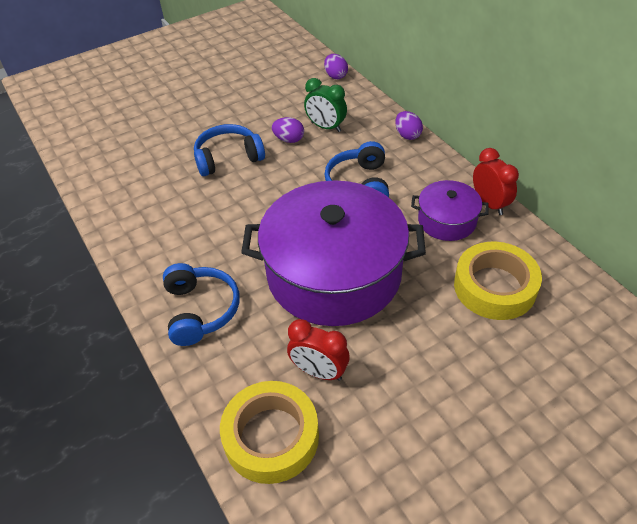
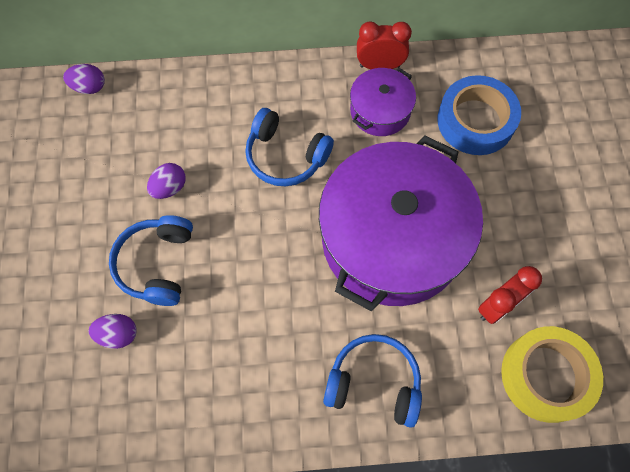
camera: 65 degrees left, 20 degrees up
green clock [304,78,347,132] -> none
purple egg [395,111,423,140] -> purple egg moved to [89,314,137,349]
yellow tape [454,241,542,320] -> blue tape [437,75,521,155]

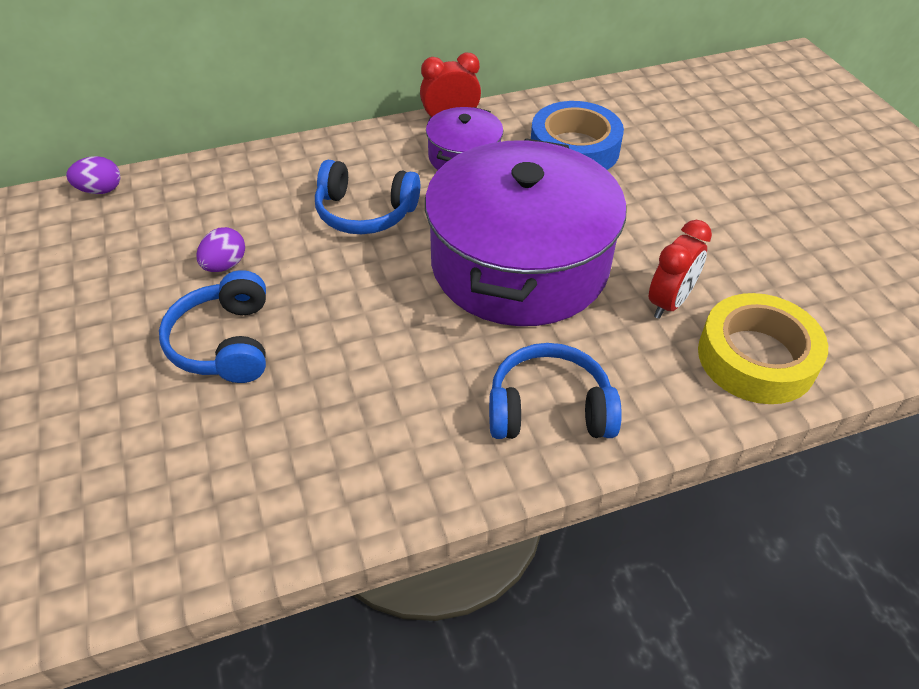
camera: 15 degrees left, 20 degrees down
purple egg [89,314,137,349] -> none

